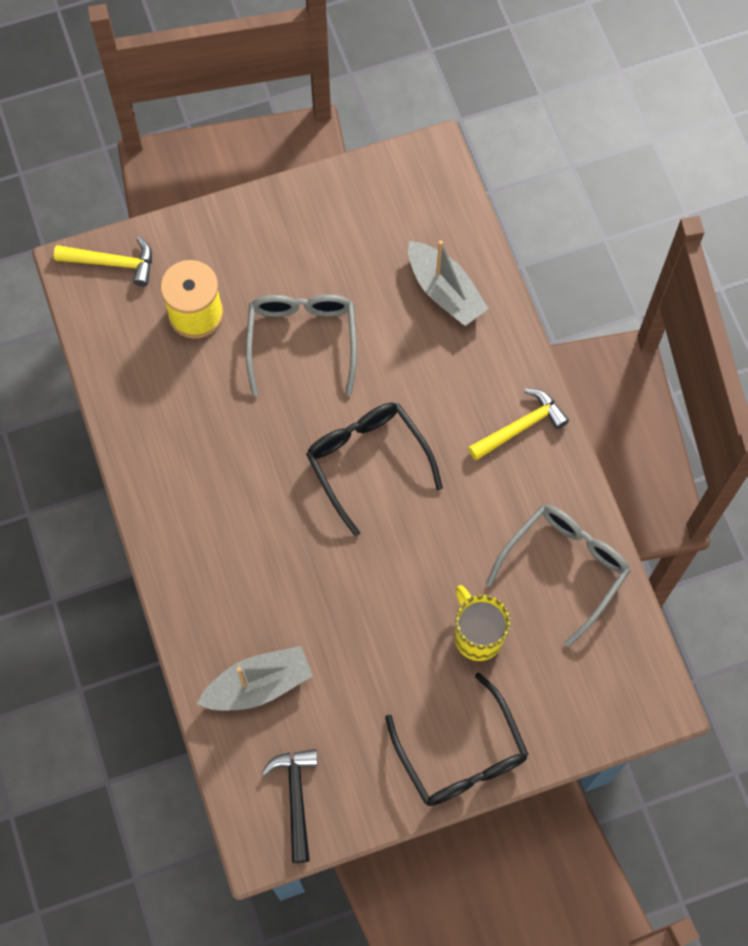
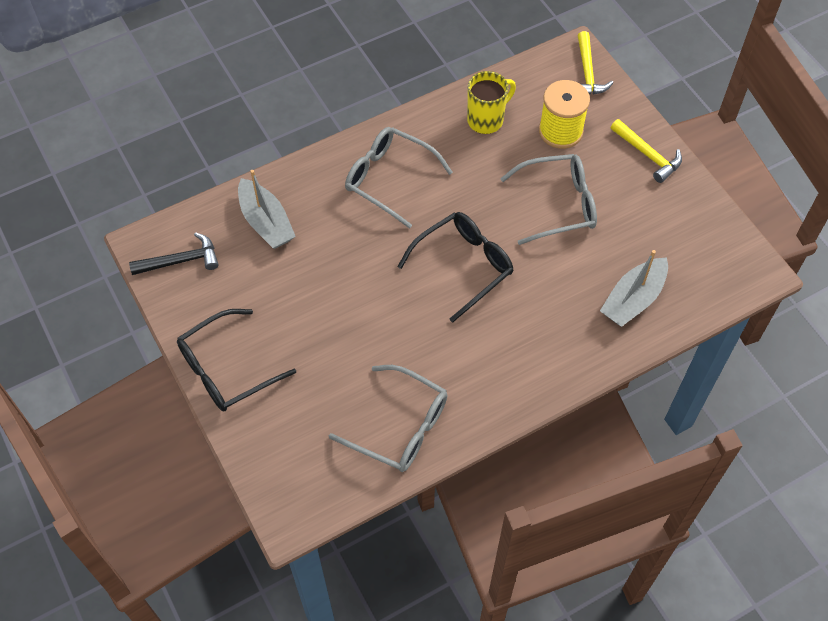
camera: 80 degrees right, 10 degrees down
yellow mug [455,585,511,661] -> yellow mug moved to [467,71,516,134]
yellow hammer [468,388,569,460] -> yellow hammer moved to [610,119,682,183]
none -> grey glasses [345,127,453,229]

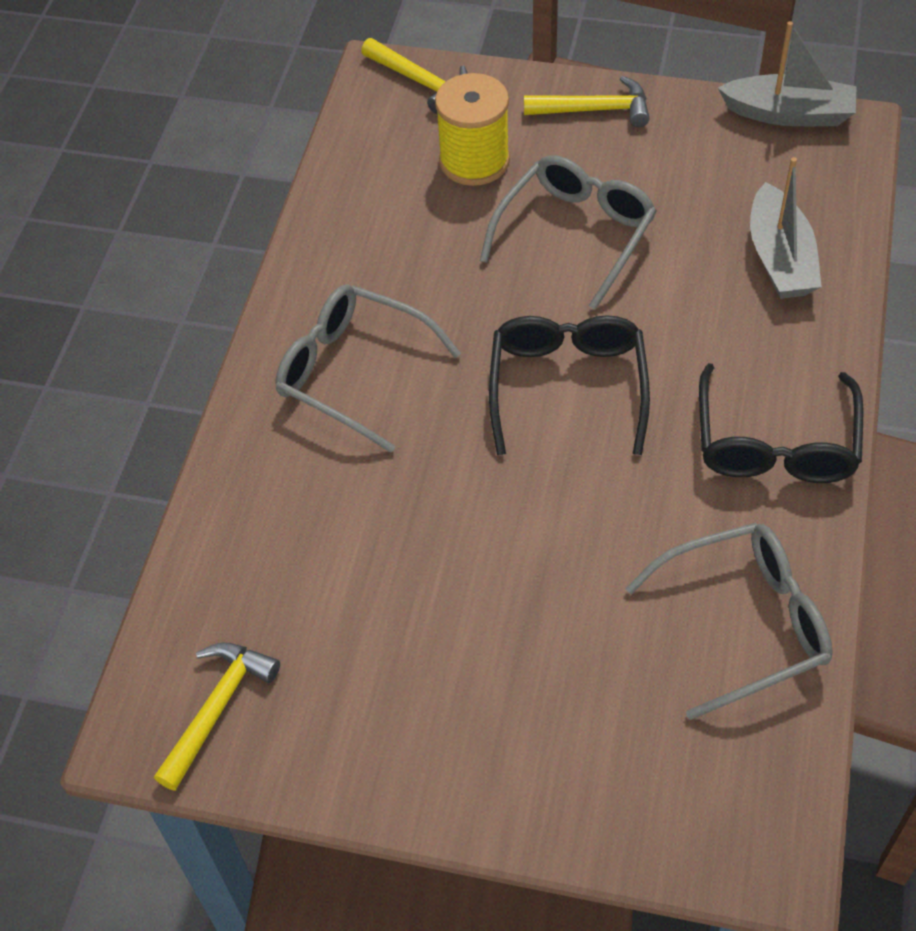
camera: 45 degrees left, 5 degrees down
black hammer [129,232,219,275] -> yellow hammer [154,643,280,791]
black glasses [177,309,296,411] -> black glasses moved to [699,363,863,483]
grey boat [238,170,296,249] -> grey boat moved to [718,21,857,126]
grey glasses [345,127,453,229] -> grey glasses turned 45 degrees clockwise [275,284,461,453]
yellow mug [467,71,516,134] -> none

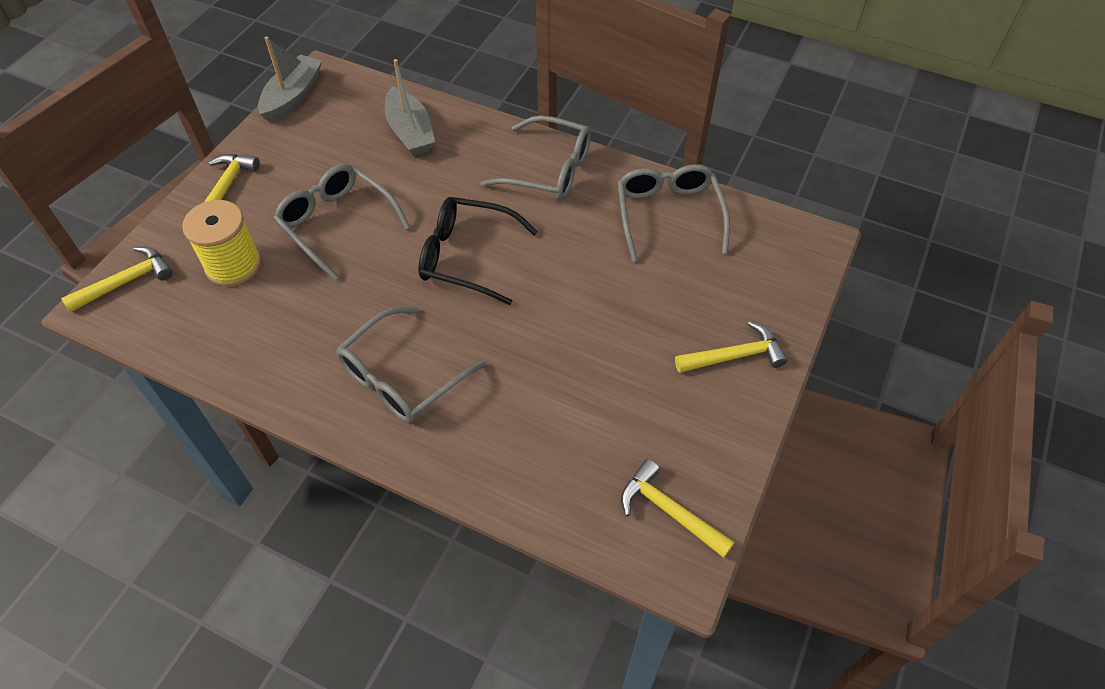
camera: 80 degrees left, 0 degrees up
black glasses [699,363,863,483] -> grey glasses [480,115,591,200]
grey boat [750,157,822,299] -> grey boat turned 60 degrees clockwise [385,59,435,156]
none -> yellow hammer [675,321,788,373]

